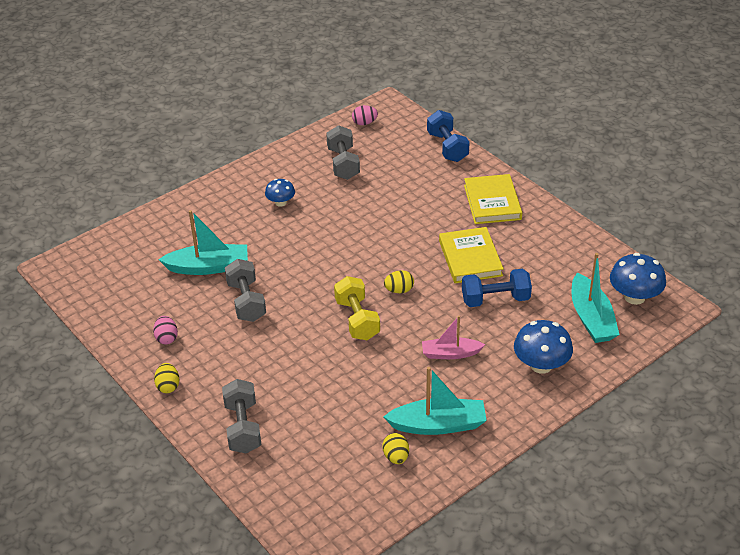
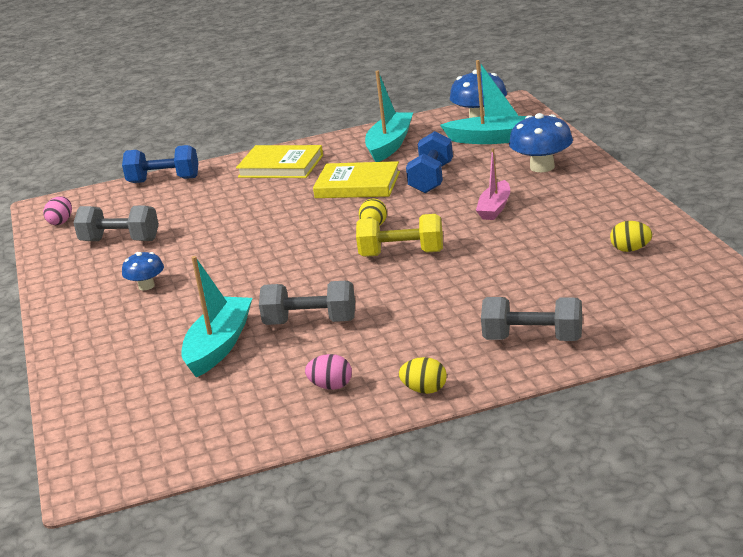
camera: 65 degrees left, 15 degrees down
turquoise boat [384,367,487,435] -> turquoise boat moved to [365,70,413,162]

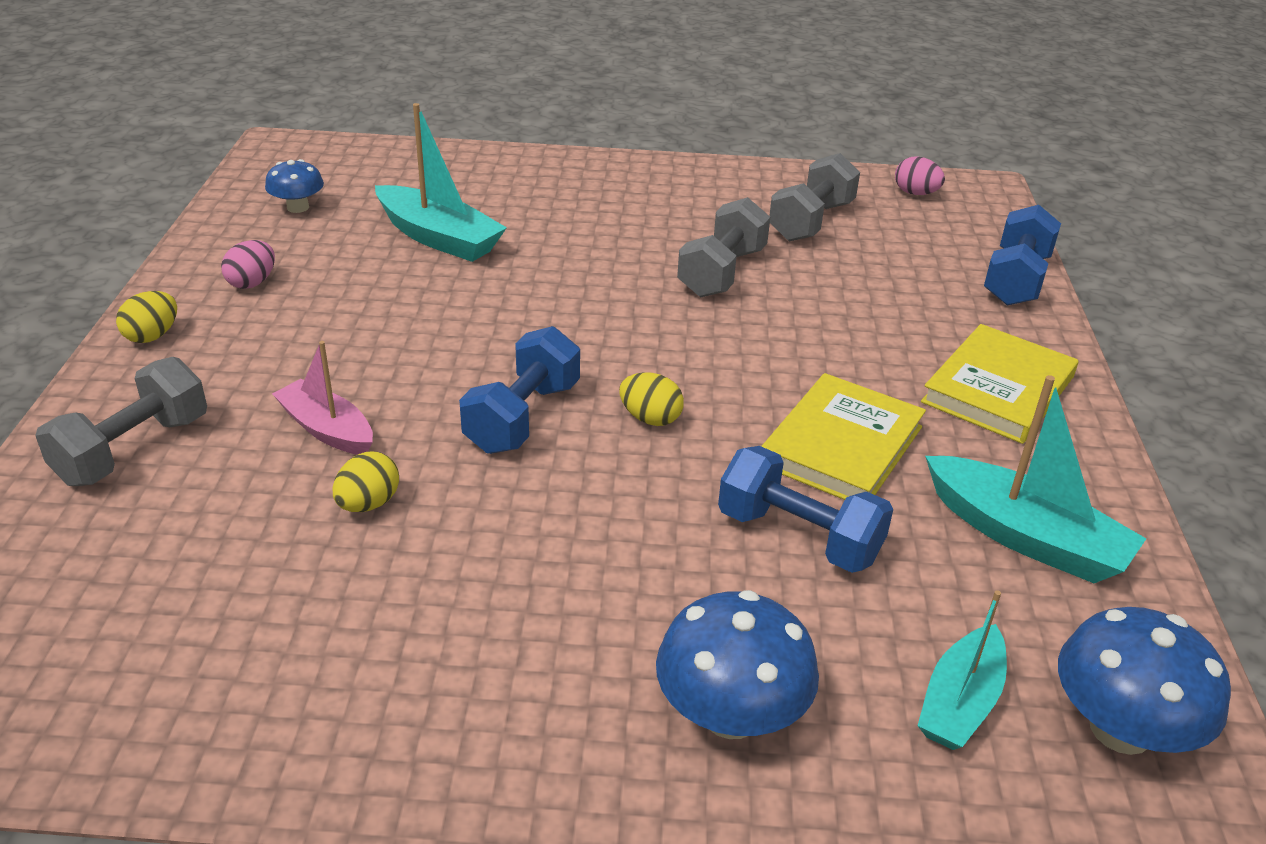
camera: 105 degrees right, 10 degrees up
blue mushroom [122,252,164,290] -> blue mushroom moved to [265,159,324,213]
grey dumbbell [259,281,355,325] -> grey dumbbell moved to [677,197,770,297]
yellow dumbbell [356,214,443,257] -> blue dumbbell [459,326,580,454]
turquoise boat [440,60,526,144] -> turquoise boat [917,590,1007,750], size x0.66
pink boat [476,148,510,220] -> pink boat moved to [272,341,373,455]
yellow egg [610,221,652,252] -> yellow egg moved to [333,452,399,512]

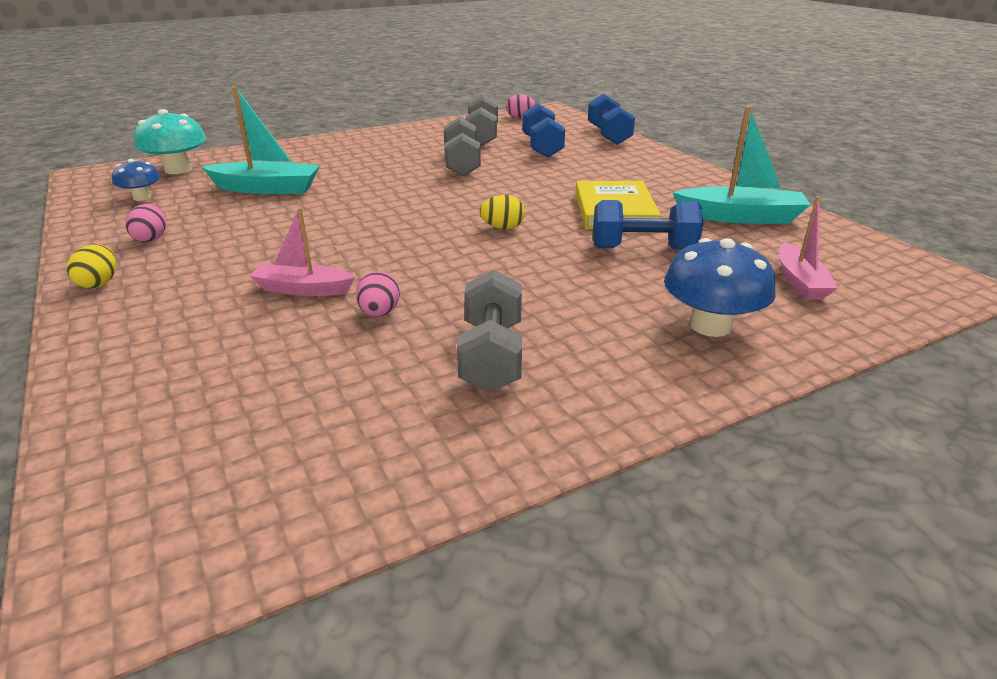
camera: 30 degrees left, 5 degrees down
grey dumbbell [35,357,207,486] -> grey dumbbell moved to [457,269,522,392]
yellow egg [333,452,399,512] -> pink egg [356,271,400,317]
blue dumbbell [459,326,580,454] -> blue dumbbell moved to [523,103,565,157]
turquoise boat [917,590,1007,750] -> pink boat [779,196,838,300]
yellow book [921,324,1078,444] -> none
blue mushroom [1058,607,1231,755] -> none
none -> turquoise mushroom [134,109,206,174]

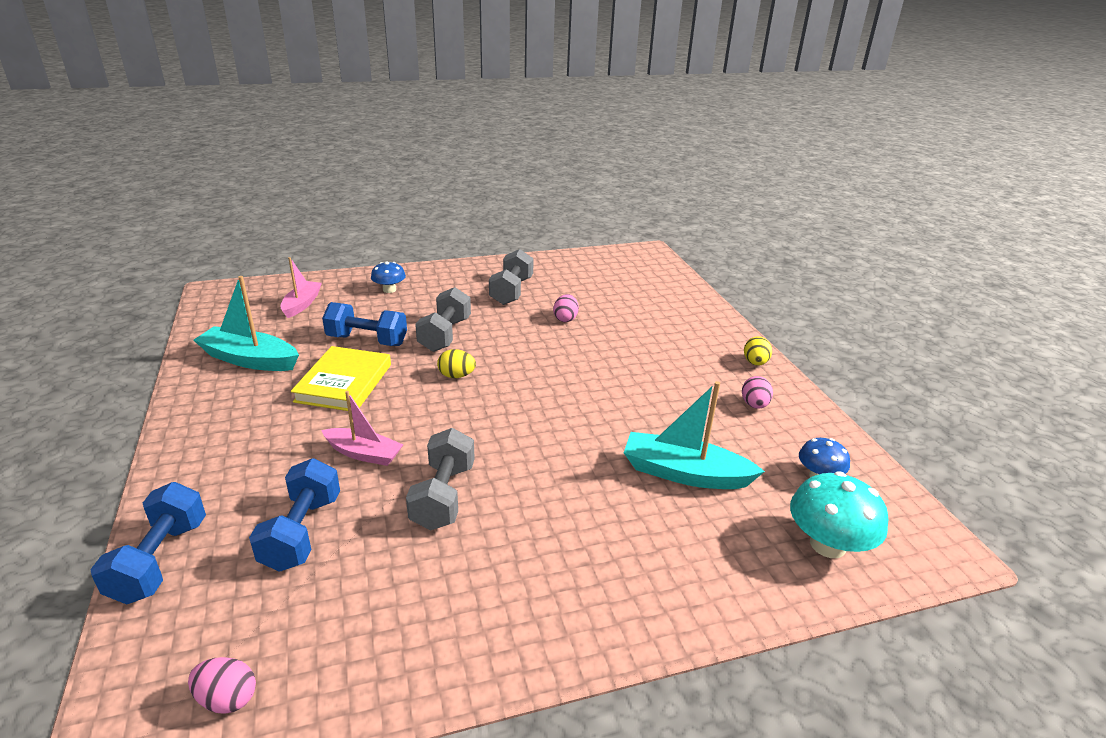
camera: 170 degrees left, 0 degrees up
pink boat [250,207,355,296] -> pink boat moved to [321,391,404,466]
grey dumbbell [465,95,498,146] -> grey dumbbell moved to [415,287,471,352]
blue mushroom [664,238,776,337] -> blue mushroom [371,261,406,293], size x0.60

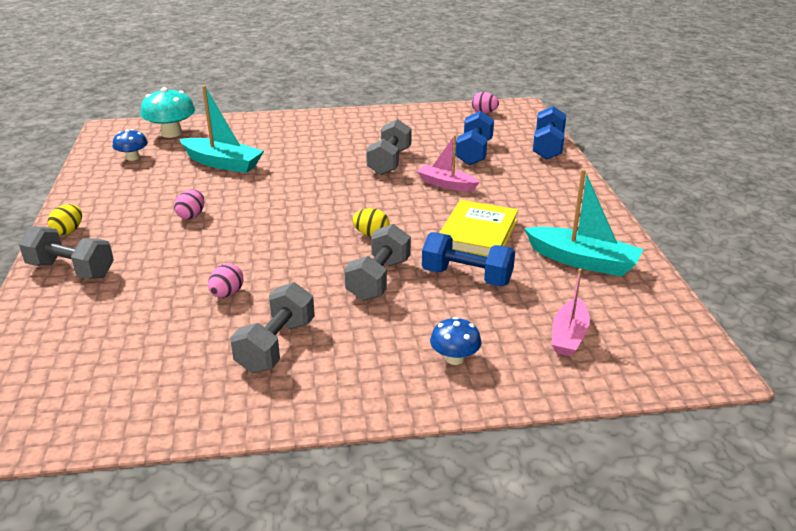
camera: 170 degrees left, 0 degrees up
pink egg [742,376,773,409] -> pink egg moved to [174,189,204,220]
none -> grey dumbbell [19,226,114,279]

